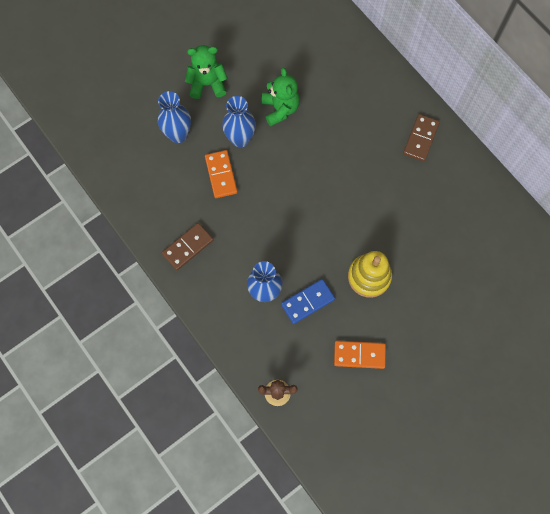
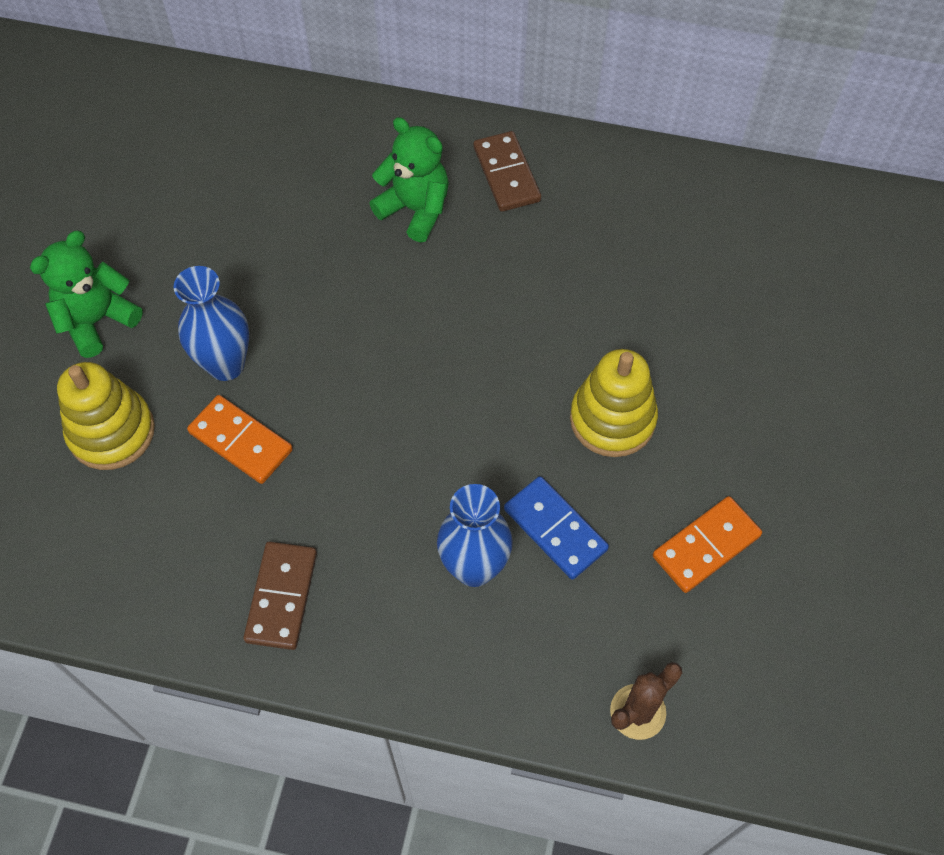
camera: 40 degrees left, 10 degrees down
blue vase [158,91,191,143] -> yellow stacking toy [57,362,155,470]
green teddy bear [262,67,300,126] -> green teddy bear moved to [369,117,449,243]
blue domino [281,279,335,324] -> blue domino turned 60 degrees counterclockwise [504,476,609,580]

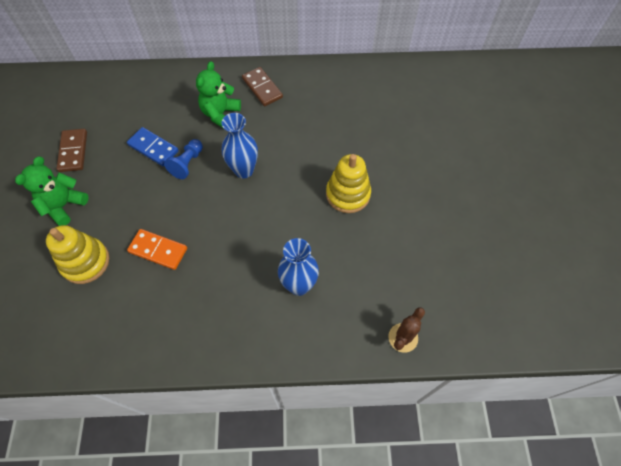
camera: 15 degrees left, 0 degrees up
blue vase [174,266,249,381] -> blue vase moved to [221,113,258,179]
brown domino [243,542,317,650] -> brown domino moved to [57,129,87,172]
green teddy bear [369,117,449,243] -> green teddy bear turned 90 degrees counterclockwise [196,61,241,129]
blue domino [504,476,609,580] -> blue domino moved to [127,127,179,166]
orange domino [653,496,762,593] -> none
none -> blue pawn [164,139,203,179]

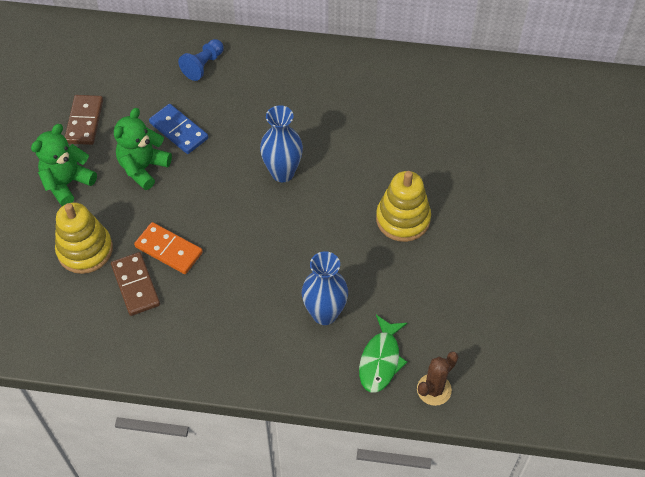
camera: 10 degrees right, 5 degrees down
blue pawn [164,139,203,179] -> blue pawn moved to [178,39,224,81]
green teddy bear [196,61,241,129] -> green teddy bear moved to [114,108,172,190]
brown domino [242,67,283,106] -> brown domino moved to [111,252,160,316]
none -> green fish [359,315,407,392]

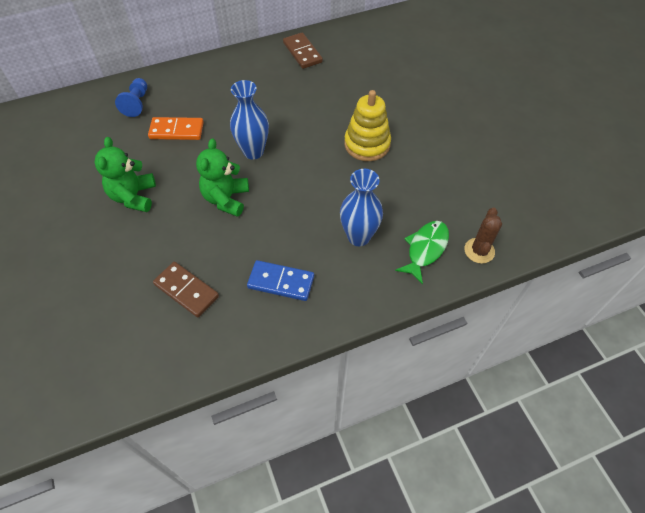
camera: 30 degrees left, 0 degrees up
green teddy bear [31,124,97,206] -> green teddy bear moved to [196,138,249,217]
yellow stacking toy [55,203,113,274] -> none
brown domino [65,95,103,145] -> brown domino moved to [283,32,323,69]
orange domino [134,222,203,274] -> orange domino moved to [148,117,204,140]
blue domino [149,104,208,154] -> blue domino moved to [247,260,314,301]
green fish [359,315,407,392] -> green fish turned 135 degrees counterclockwise [395,221,449,285]

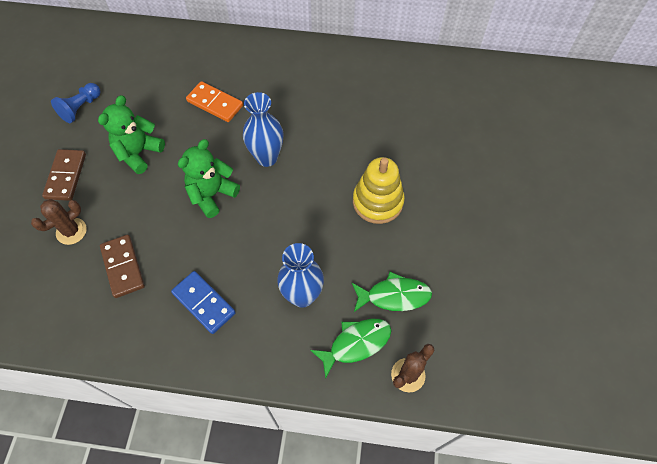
camera: 30 degrees right, 5 degrees up
blue pawn [115,78,147,117] -> blue pawn moved to [51,83,101,123]
brown domino [283,32,323,69] -> brown domino moved to [42,149,86,201]
none -> brown cactus [31,199,87,245]
none -> green fish [351,272,432,312]

